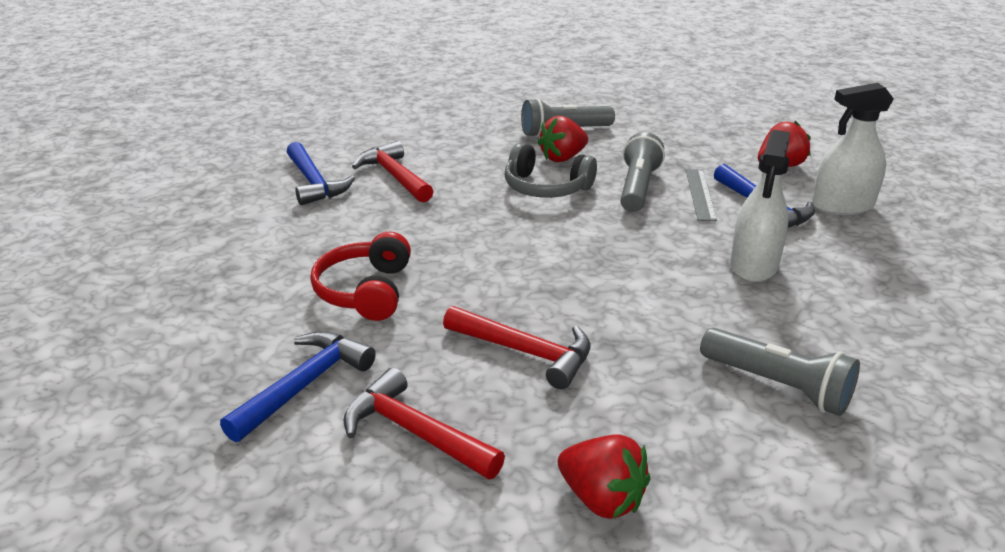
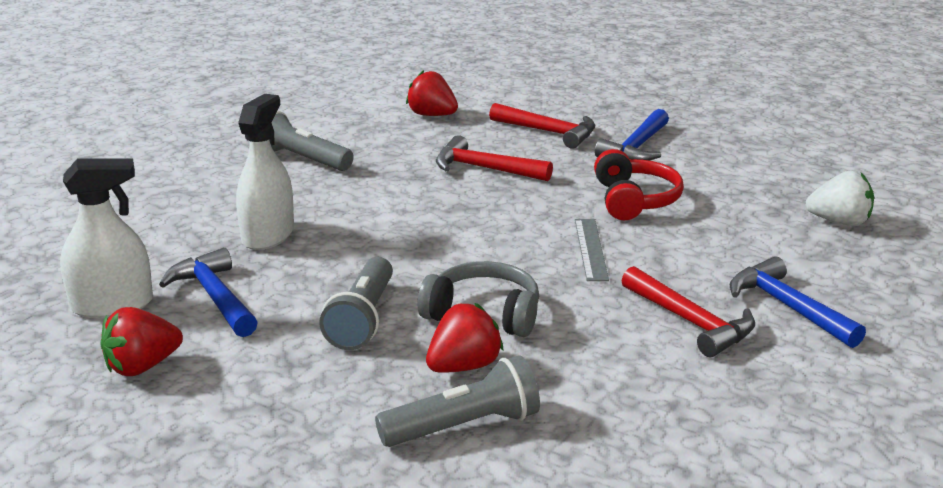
camera: 175 degrees right, 5 degrees down
grey ruler [686,169,717,221] -> grey ruler moved to [575,219,609,281]
none -> white strawberry [805,171,874,226]

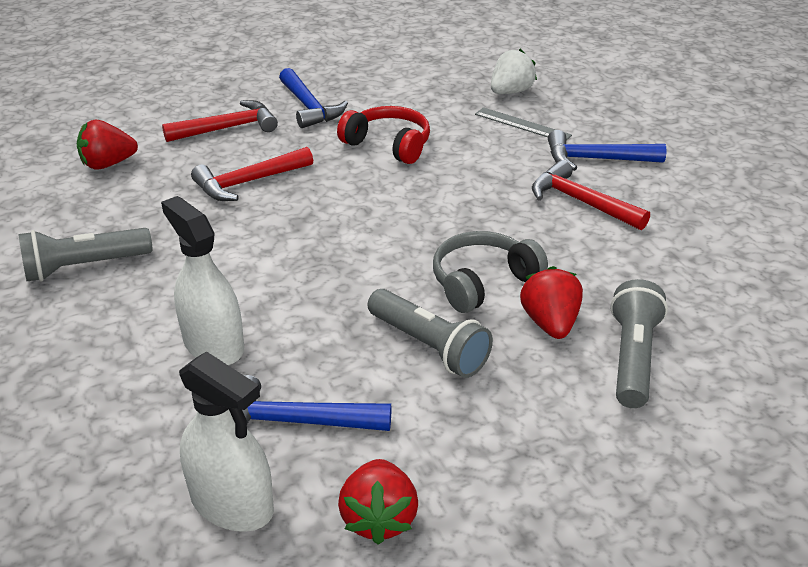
camera: 55 degrees left, 10 degrees up
white spray bottle [60,159,153,318] -> white spray bottle turned 105 degrees clockwise [179,351,274,532]
grey ruler [575,219,609,281] -> grey ruler moved to [475,107,572,141]
red hammer [621,266,755,357] -> red hammer turned 135 degrees counterclockwise [532,160,650,230]

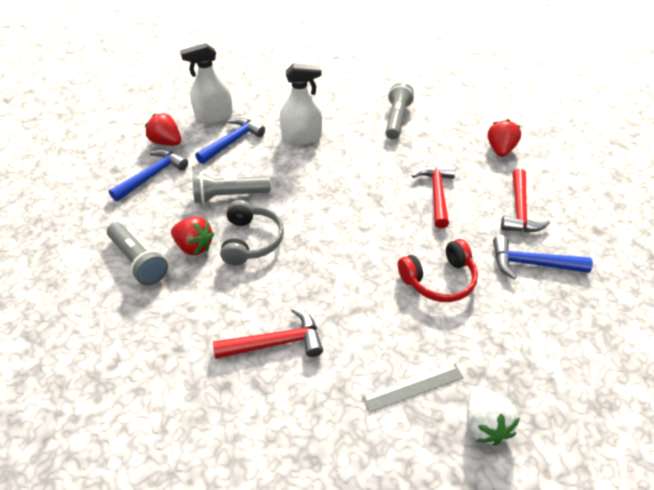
camera: 125 degrees right, 10 degrees up
blue hammer [548,130,666,171] -> blue hammer moved to [109,149,188,202]

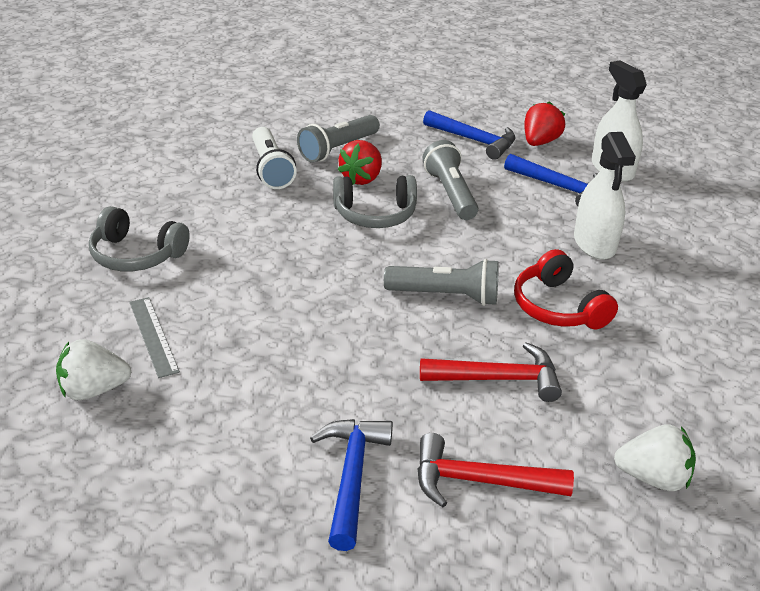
camera: 85 degrees right, 10 degrees down
red hammer [213,308,323,359] -> none
grey flashlight [386,83,414,139] -> grey flashlight moved to [384,259,499,306]
red headphones [398,239,478,302] -> red headphones moved to [514,249,618,329]
red strawberry [487,119,521,157] -> white strawberry [614,424,696,491]
none -> grey headphones [89,206,190,271]
none -> white flashlight [252,127,297,189]

